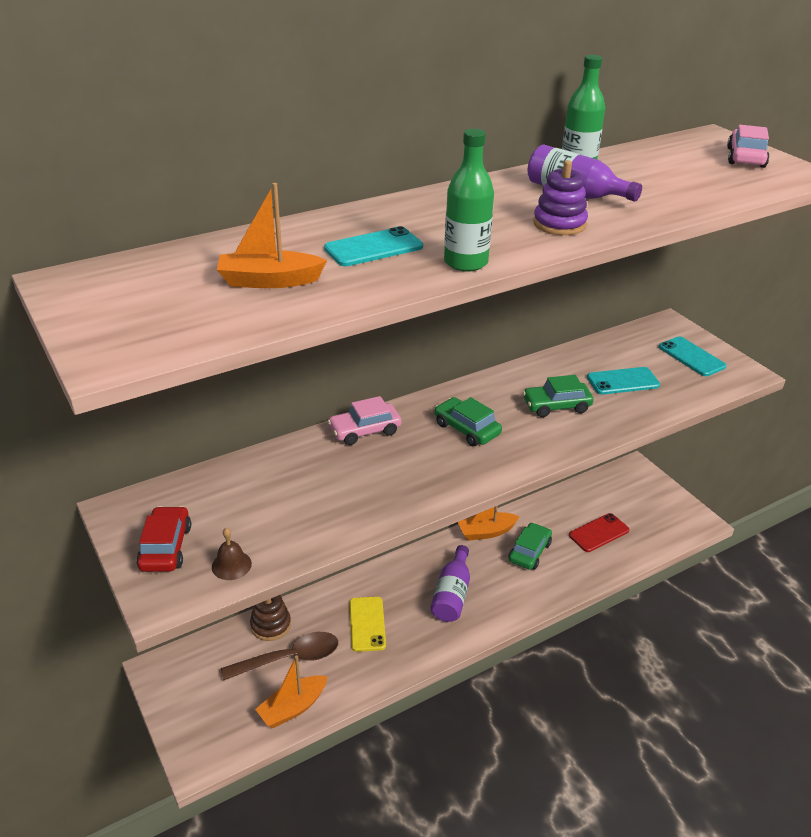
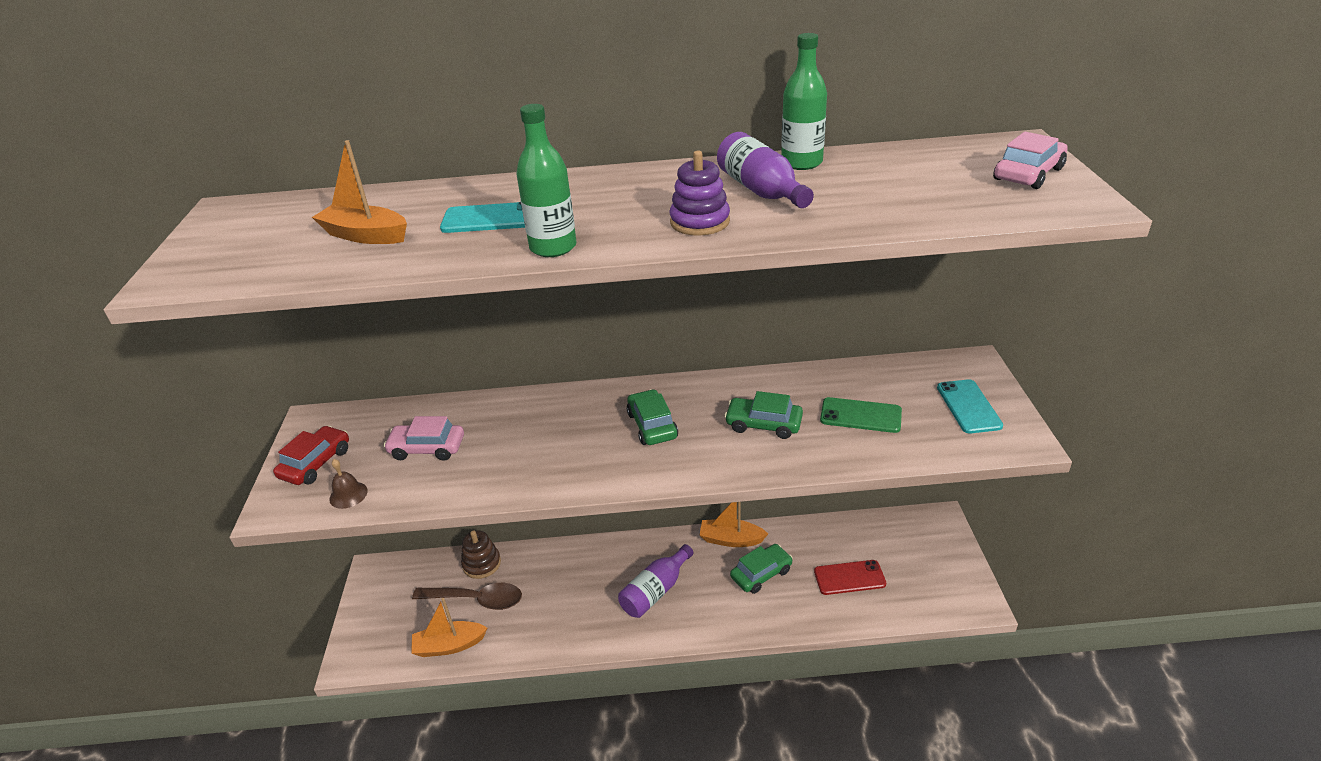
camera: 30 degrees right, 0 degrees up
pink car [328,396,401,445] -> pink car moved to [384,416,464,461]
yellow phone [350,597,386,652] -> none
turquoise phone [587,367,660,395] -> green phone [820,397,902,433]

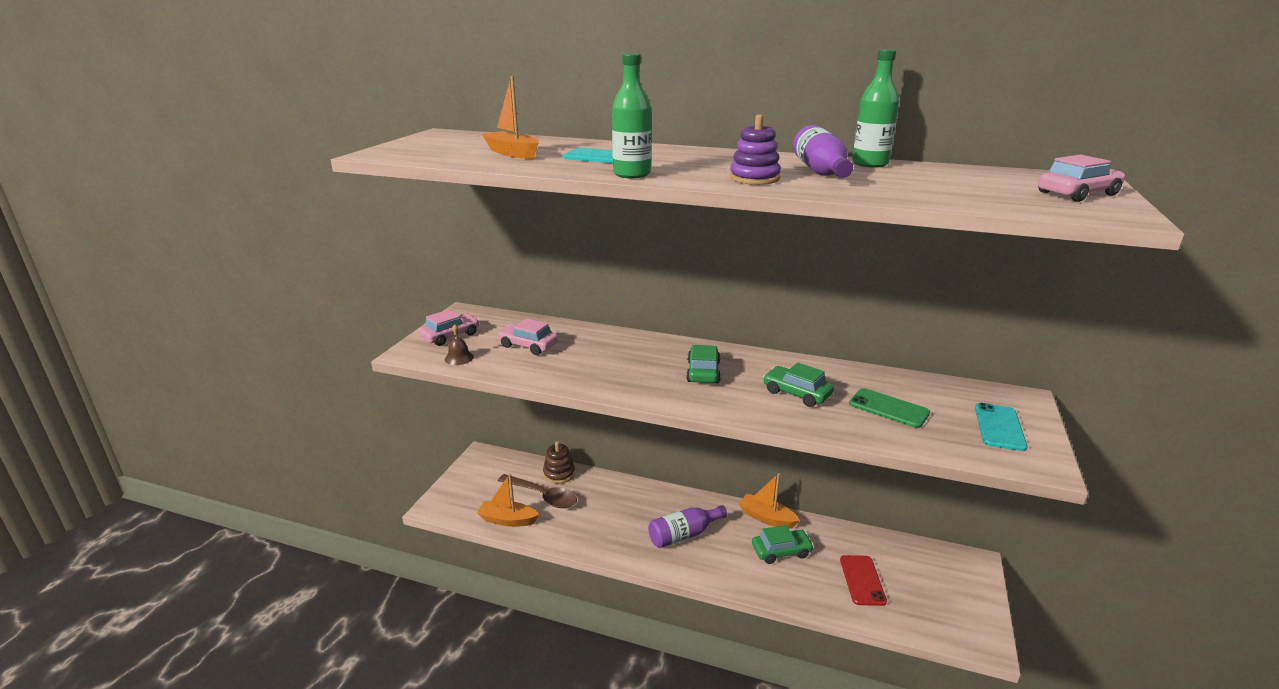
camera: 20 degrees right, 10 degrees down
red car [273,425,349,485] -> pink car [418,309,479,346]
red phone [814,560,886,595] -> red phone turned 75 degrees clockwise [840,555,887,606]

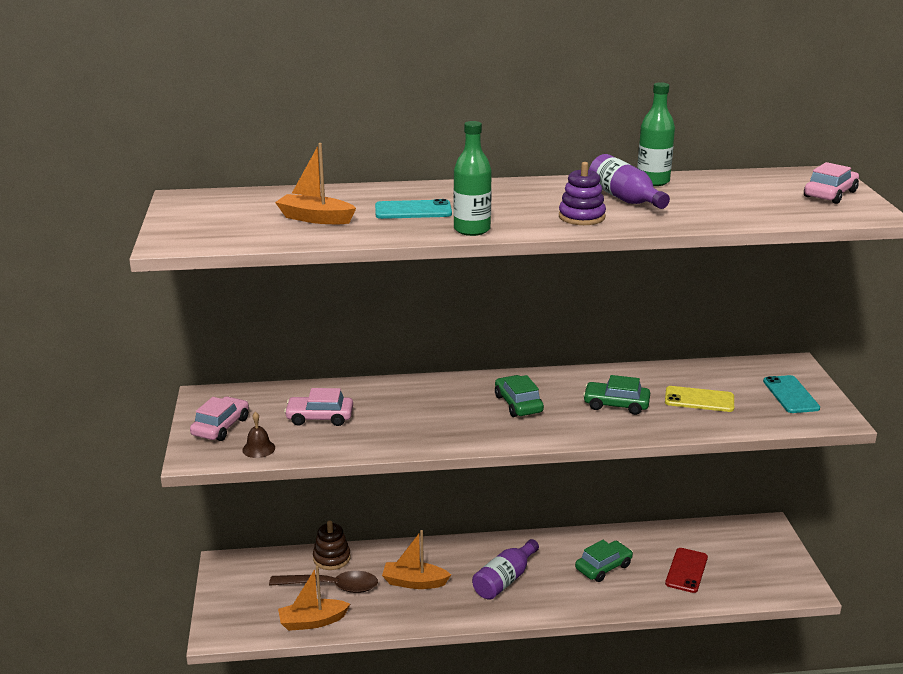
camera: 25 degrees left, 0 degrees up
orange boat [739,473,800,529] -> orange boat moved to [382,530,451,589]
red phone [840,555,887,606] -> red phone turned 45 degrees clockwise [665,548,708,593]
green phone [849,388,930,428] -> yellow phone [665,386,734,412]

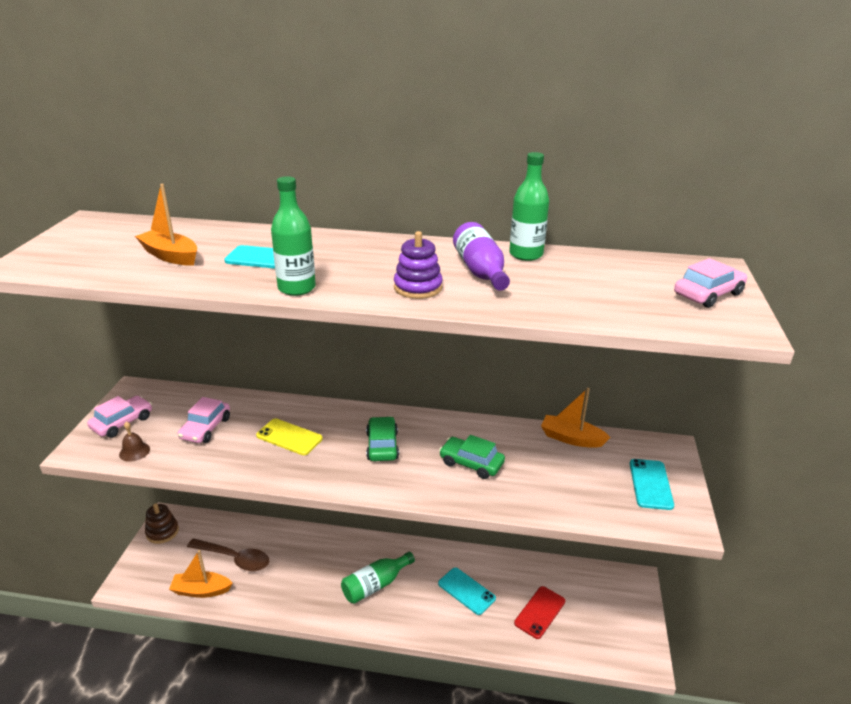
camera: 15 degrees right, 5 degrees up
pink car [284,388,353,426] -> pink car turned 90 degrees counterclockwise [178,397,230,443]
brown stacking toy [313,520,351,570] -> brown stacking toy moved to [145,503,179,544]
orange boat [382,530,451,589] -> orange boat moved to [541,388,611,448]
purple bottle [472,539,539,600] -> green bottle [341,552,415,604]
green car [575,540,633,582] -> turquoise phone [438,568,496,615]
yellow phone [665,386,734,412] -> yellow phone moved to [256,419,323,455]

